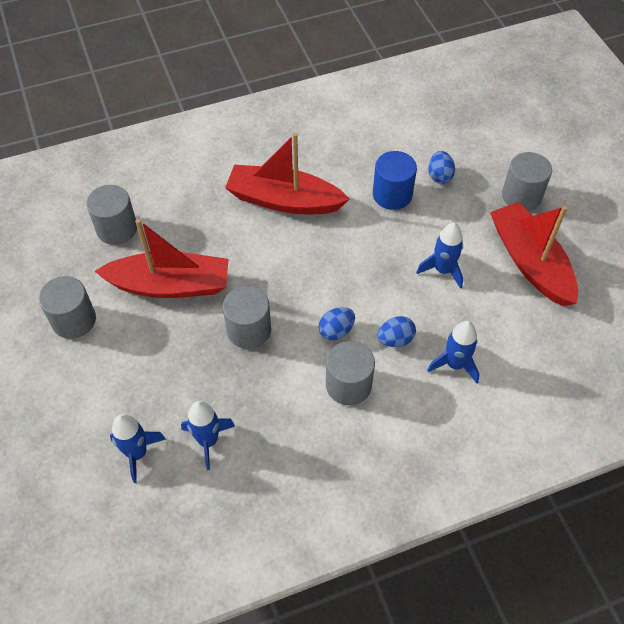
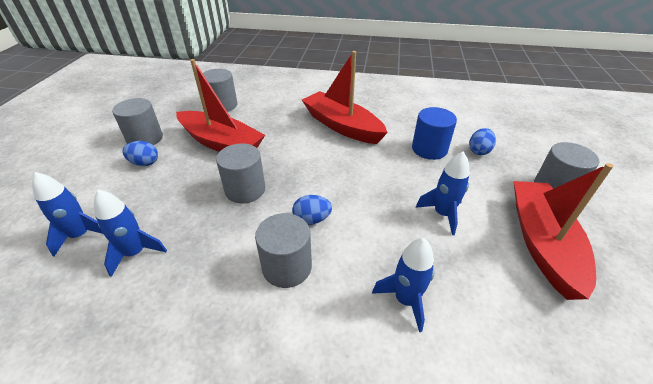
camera: 30 degrees right, 15 degrees down
blue egg [378,316,416,347] -> blue egg moved to [122,141,158,166]

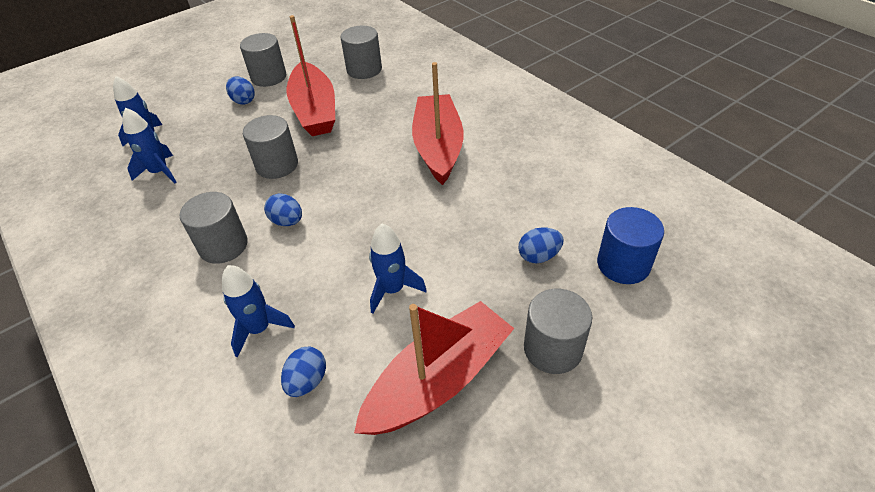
camera: 45 degrees right, 5 degrees up
blue cylinder [412,107,457,160] -> blue cylinder moved to [597,207,664,284]
none -> blue egg [281,347,326,397]

